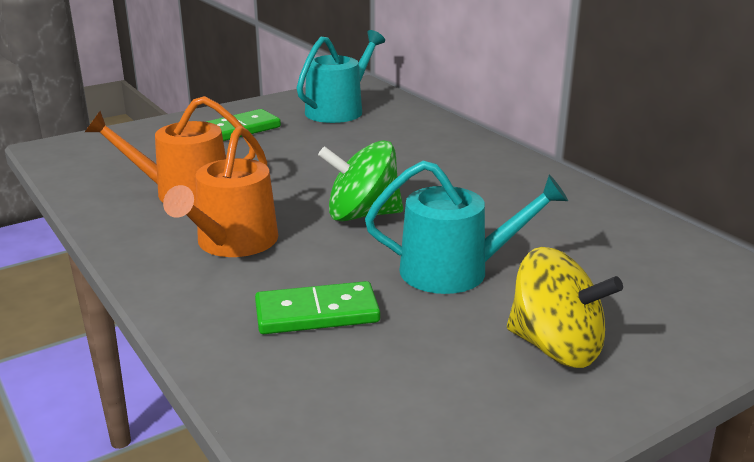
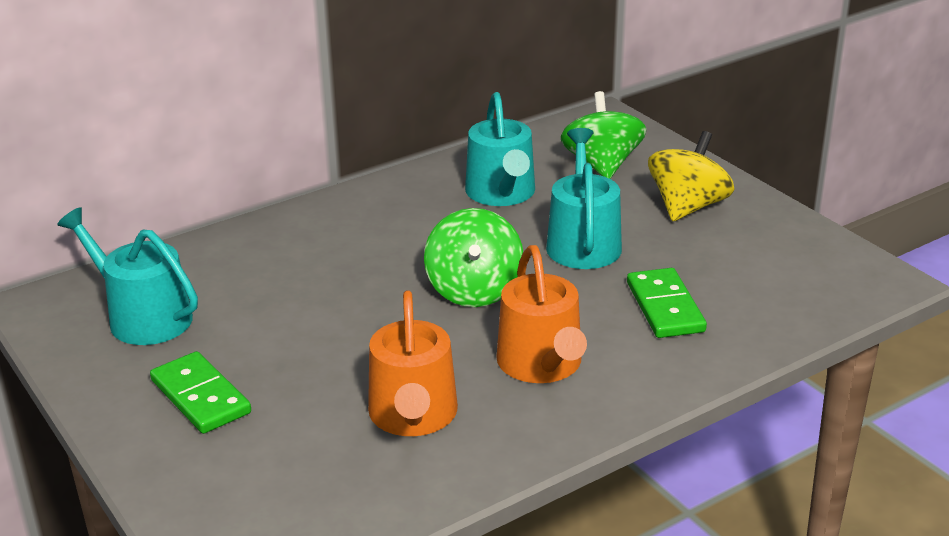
camera: 90 degrees left, 5 degrees up
orange watering can [163,126,278,257] -> orange watering can turned 60 degrees clockwise [496,245,587,383]
none -> turquoise watering can [465,92,535,206]
none -> green spinning top [561,91,646,179]

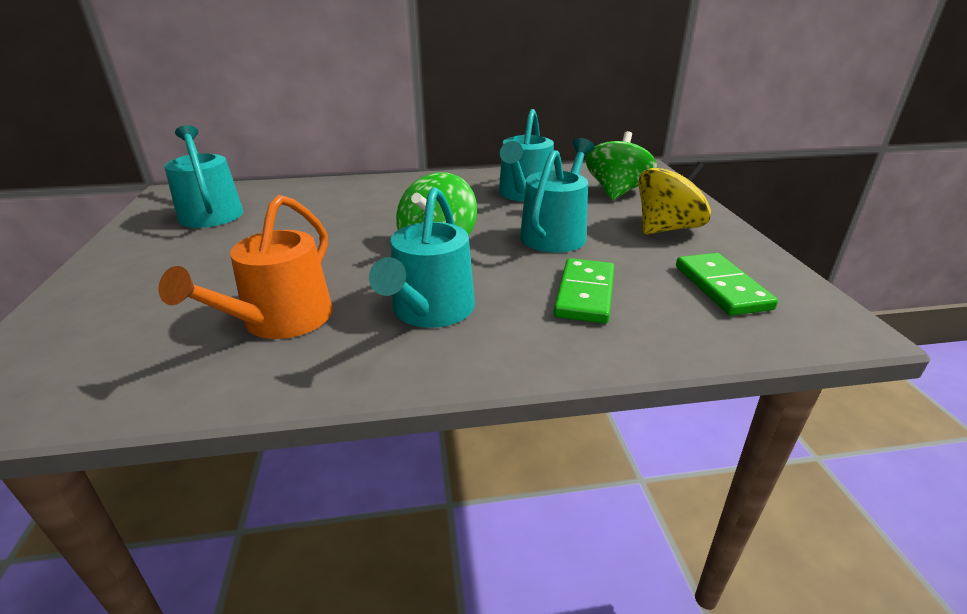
camera: 25 degrees right, 0 degrees up
green domino [150,351,251,434] -> green domino moved to [676,253,778,316]
orange watering can [496,245,587,383] -> turquoise watering can [369,187,475,328]

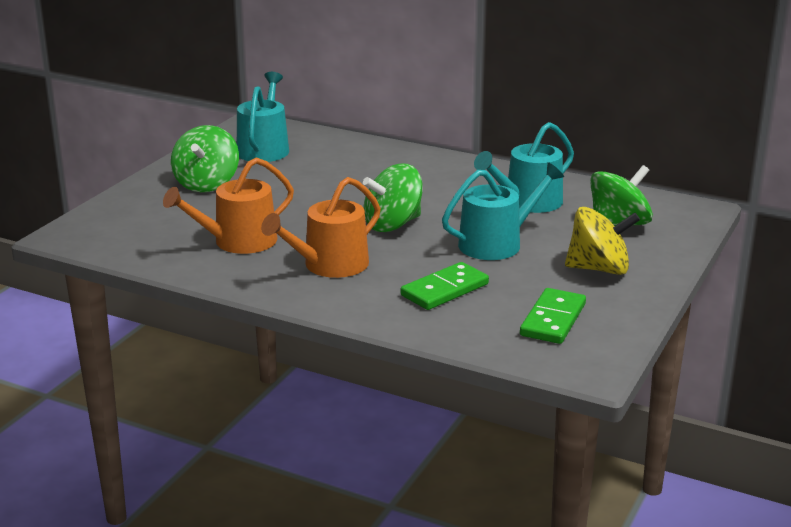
camera: 35 degrees right, 5 degrees down
turquoise watering can [369,187,475,328] -> orange watering can [261,177,381,278]
none -> green spinning top [171,125,239,192]

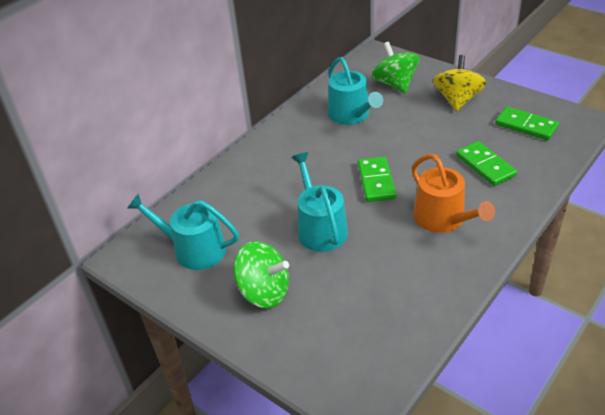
camera: 75 degrees left, 15 degrees up
orange watering can [163,157,294,254] -> none
green spinning top [363,164,423,232] -> green domino [358,157,396,202]
turquoise watering can [442,162,564,260] -> turquoise watering can moved to [291,152,348,252]

